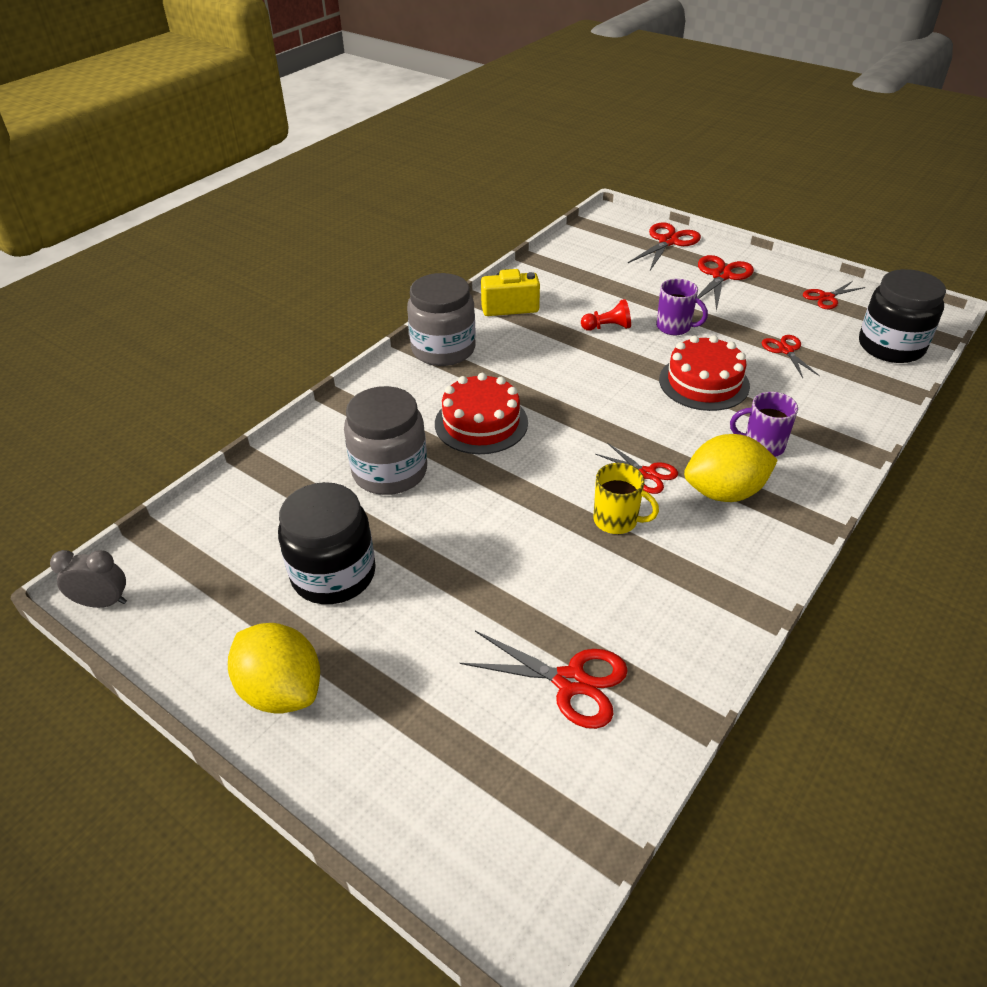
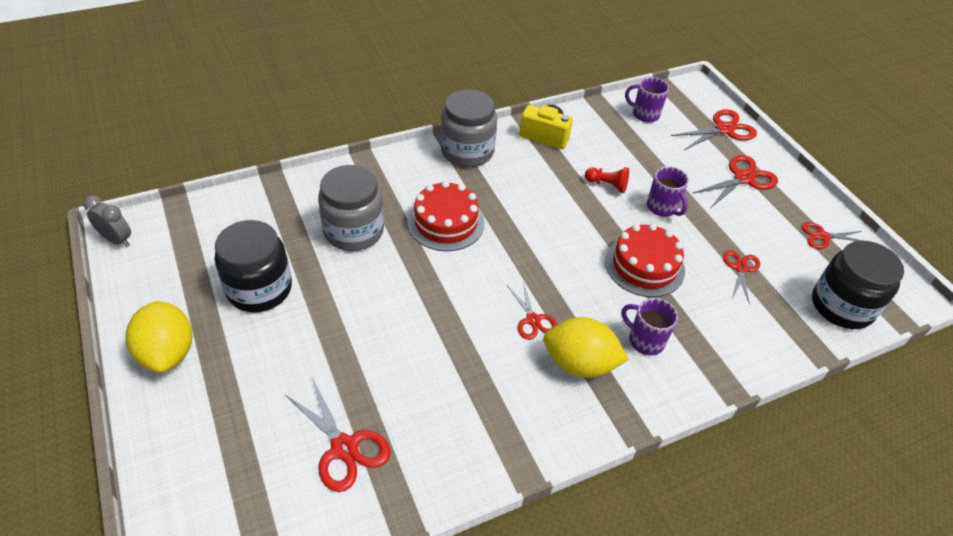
camera: 25 degrees right, 5 degrees up
yellow mug [593,463,659,534] -> none
none -> purple mug [625,77,669,123]

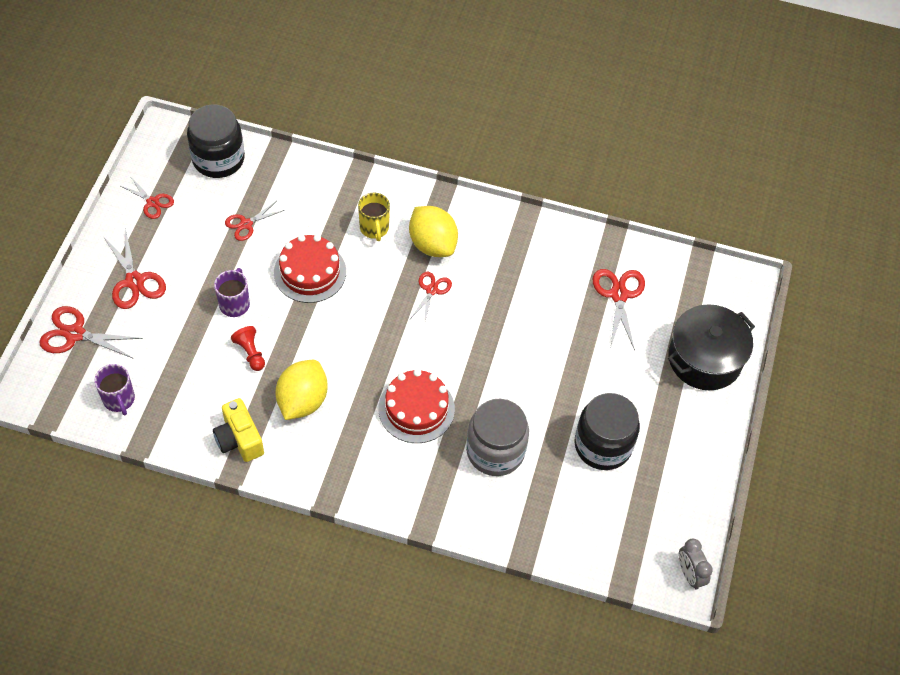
camera: 140 degrees left, 10 degrees up
yellow lemon [126,301,192,373] -> yellow lemon moved to [276,360,328,420]
grey jar [441,89,497,167] -> none
purple mug [621,298,678,356] -> yellow mug [358,193,390,241]
red scissors [692,155,778,208] -> red scissors turned 120 degrees counterclockwise [103,228,166,309]
none -> black pot [668,304,755,390]

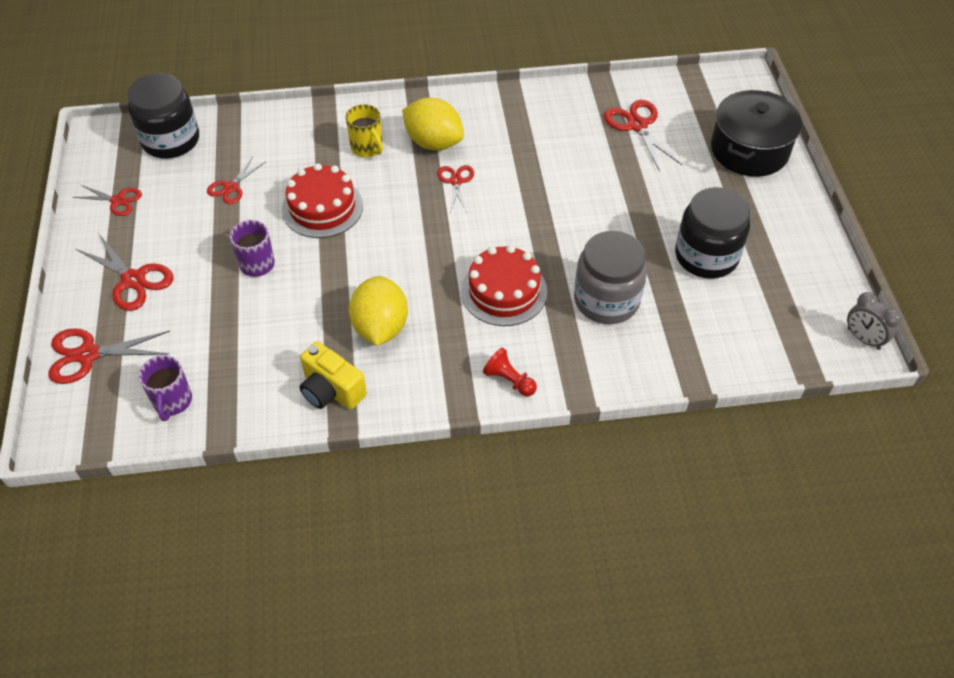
camera: 20 degrees left, 5 degrees down
purple mug [94,364,135,416] -> purple mug turned 45 degrees clockwise [139,355,192,421]
red pawn [231,326,265,371] -> red pawn moved to [483,347,537,396]

